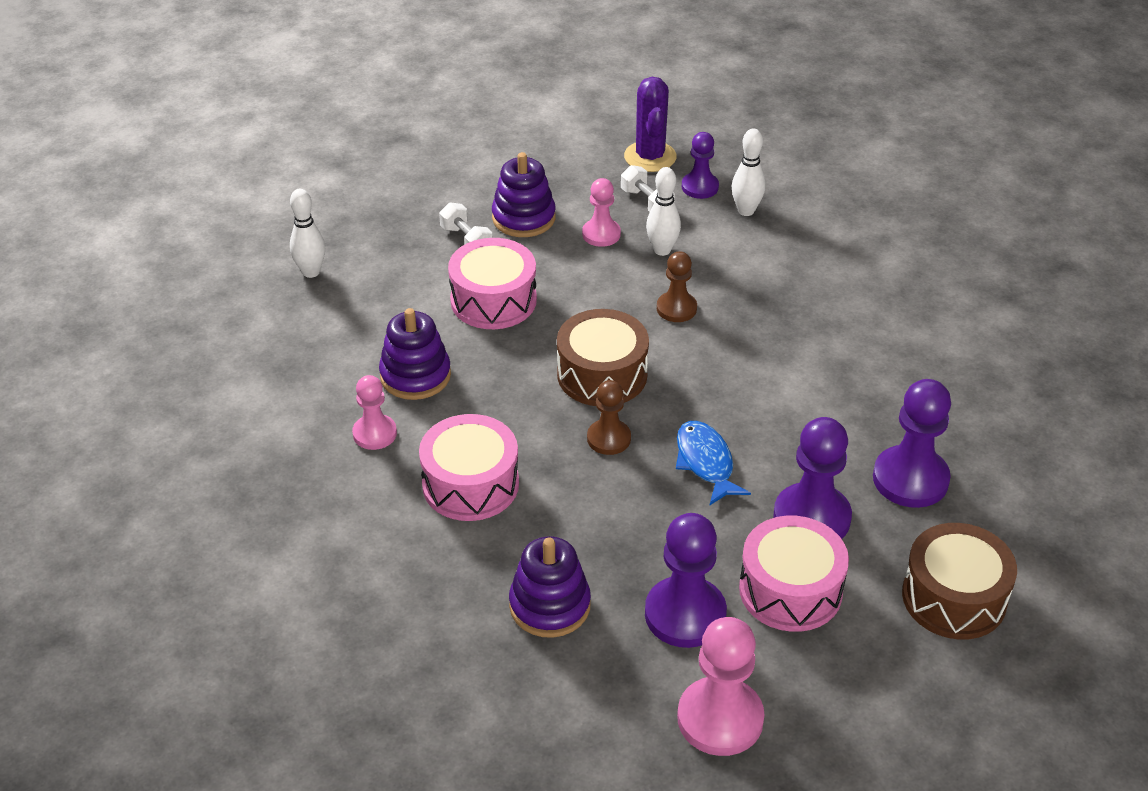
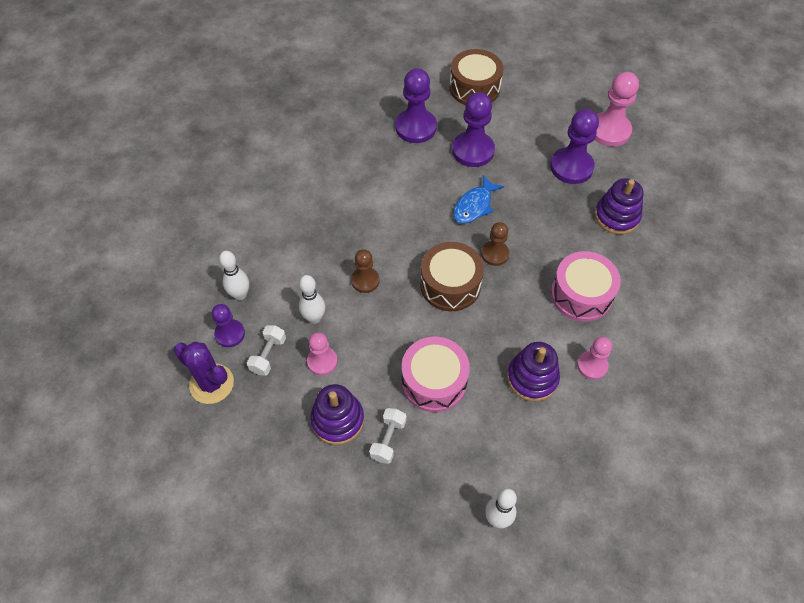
camera: 125 degrees left, 15 degrees up
purple cactus [624,77,676,172] -> purple cactus turned 75 degrees clockwise [173,341,234,404]
pink drum [739,516,849,632] -> none

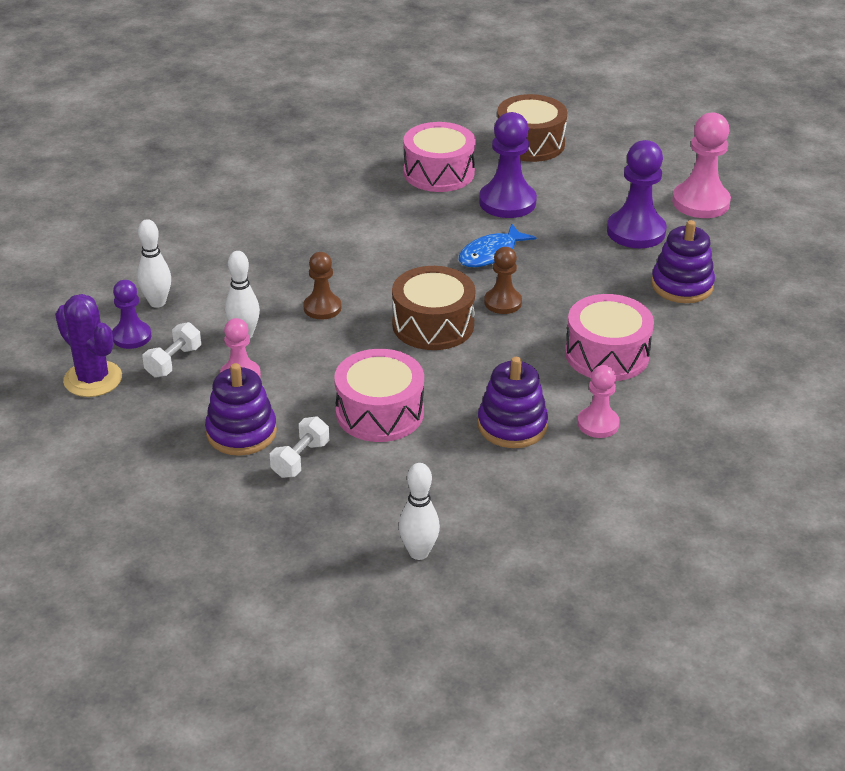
camera: 10 degrees right, 20 degrees down
purple pawn [395,68,437,143] -> pink drum [404,122,476,192]

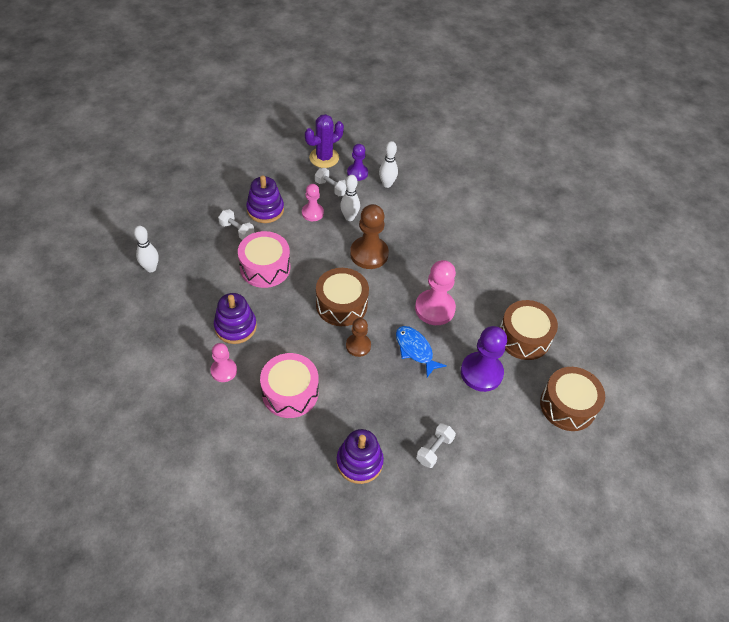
camera: 95 degrees right, 15 degrees up
brown pawn [303,252,341,320] -> brown pawn [350,204,389,269], size x1.67
pink drum [404,122,476,192] -> brown drum [500,300,558,360]
purple pawn [607,140,667,248] -> white dumbbell [416,423,456,468]
pink pawn [672,112,731,218] -> pink pawn moved to [415,260,456,325]

